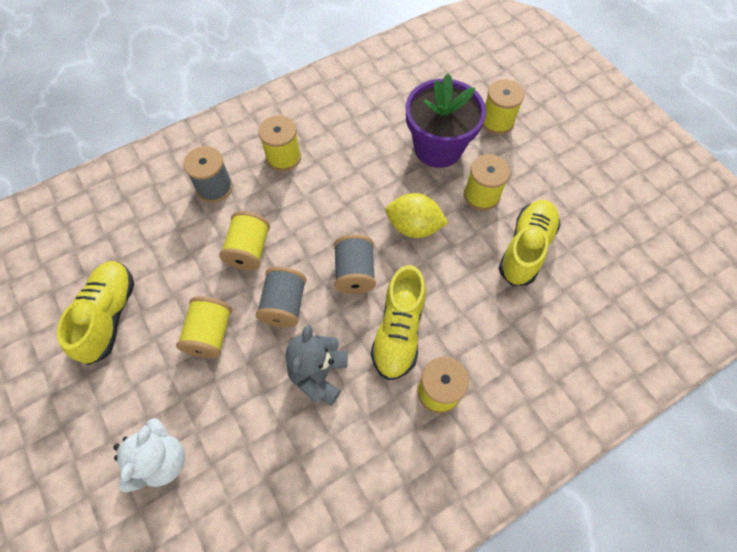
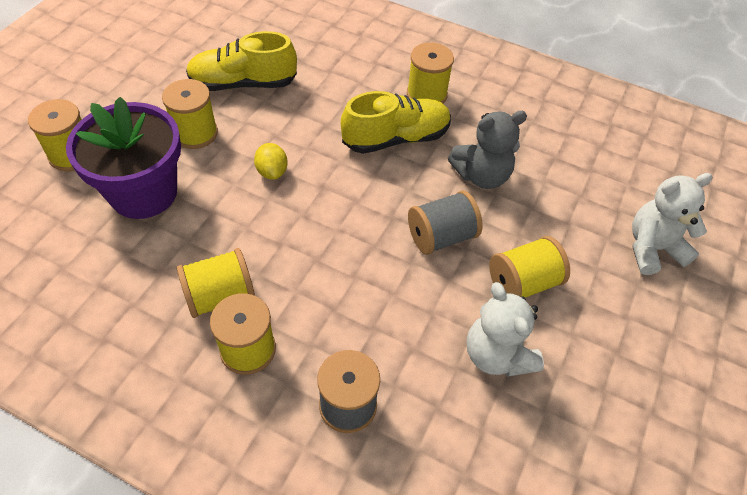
camera: 125 degrees left, 10 degrees down
yellow shoe [57,261,134,365] -> none
yellow spool [219,211,270,270] -> yellow spool moved to [177,248,255,318]
grey spool [334,234,376,294] -> none
yellow lemon [385,193,448,238] -> yellow lemon [254,143,288,180], size x0.62
none -> white teddy bear [467,282,544,377]

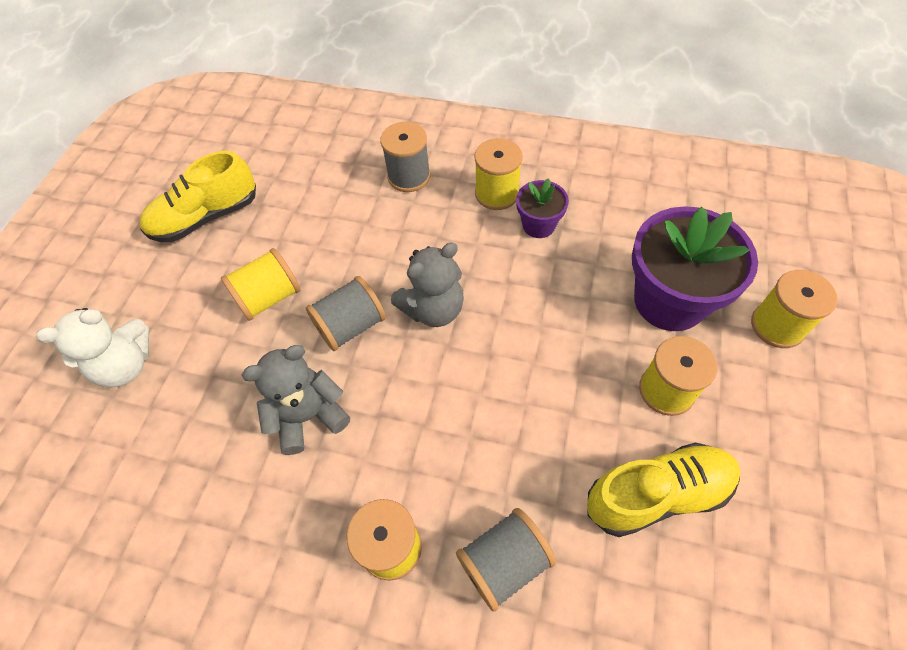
camera: 175 degrees right, 5 degrees up
yellow spool [177,248,255,318] -> purple flower pot [516,178,569,238]
yellow lemon [254,143,288,180] -> none
yellow shoe [341,91,451,154] -> yellow shoe moved to [140,151,256,242]
white teddy bear [467,282,544,377] -> none
none -> grey teddy bear [391,243,464,327]
none -> grey spool [456,508,556,612]

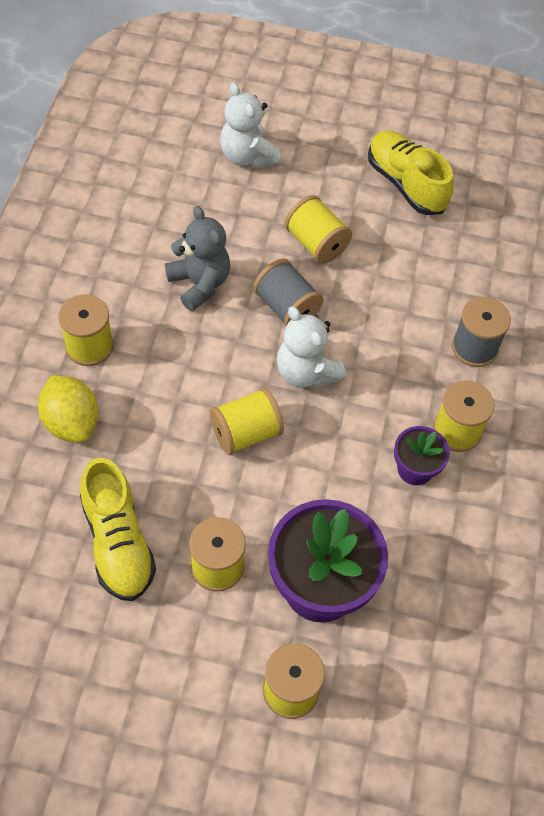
camera: 80 degrees right, 0 degrees up
grey teddy bear [391,243,464,327] -> white teddy bear [277,306,346,388]
grey spool [456,508,556,612] -> yellow lemon [38,375,98,443]
none -> yellow spool [210,388,284,455]

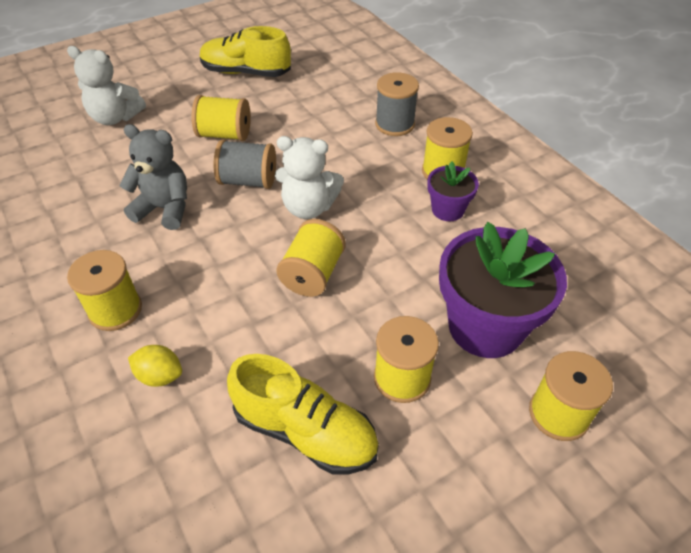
camera: 40 degrees left, 10 degrees down
yellow lemon [38,375,98,443] -> yellow lemon [128,345,182,387], size x0.62

